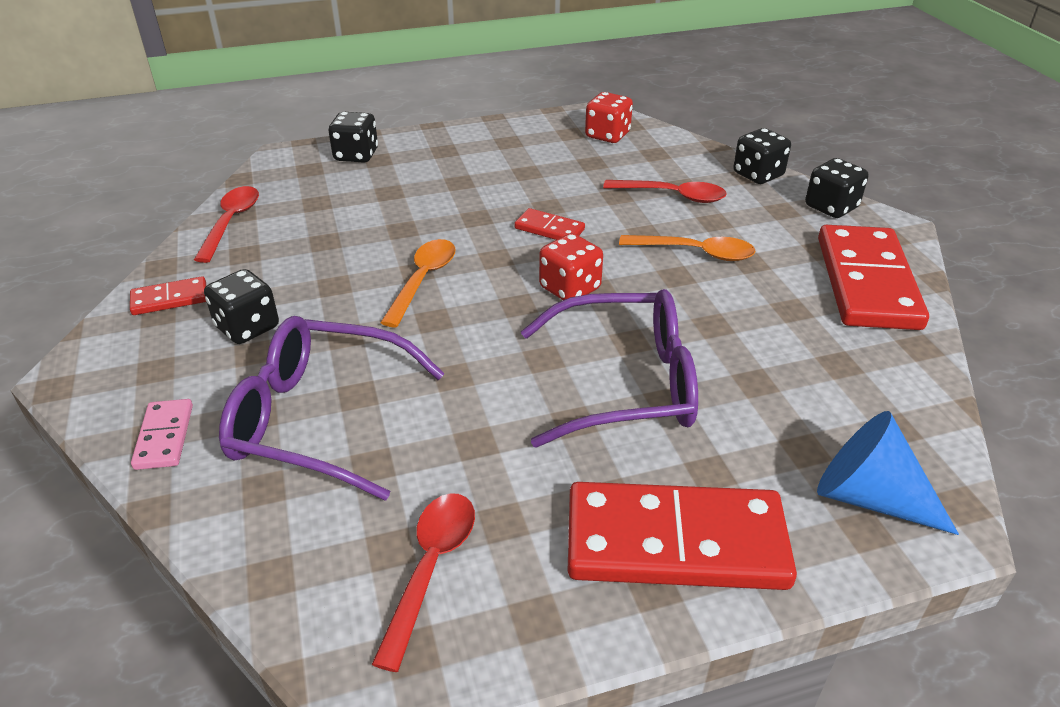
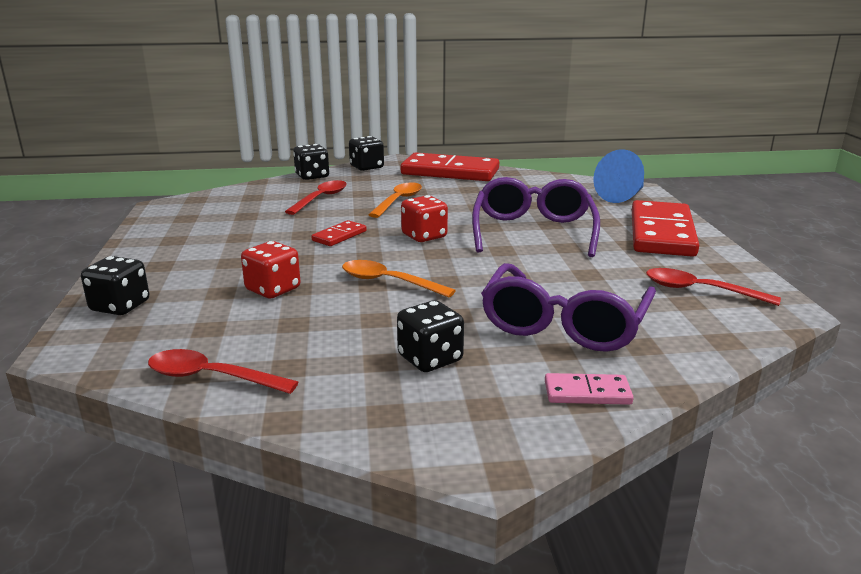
camera: 80 degrees left, 15 degrees down
red domino [130,276,206,315] -> none
red dice [585,92,633,143] -> red dice moved to [241,241,300,298]

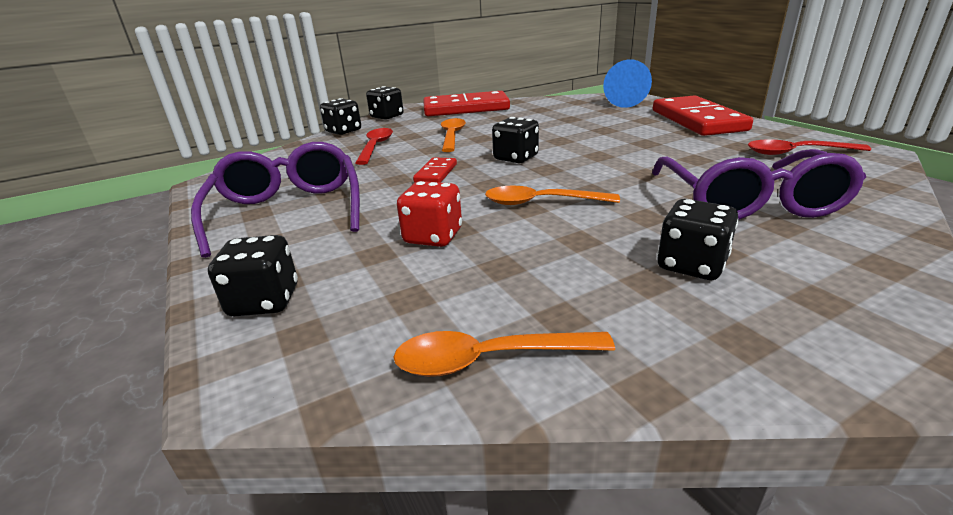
camera: 20 degrees left, 5 degrees up
red spoon [148,349,298,394] -> orange spoon [394,331,615,377]
red dice [401,195,448,242] -> black dice [492,117,539,163]
purple glasses [472,177,600,257] -> purple glasses moved to [191,142,360,258]
pink domino [545,373,633,405] -> none

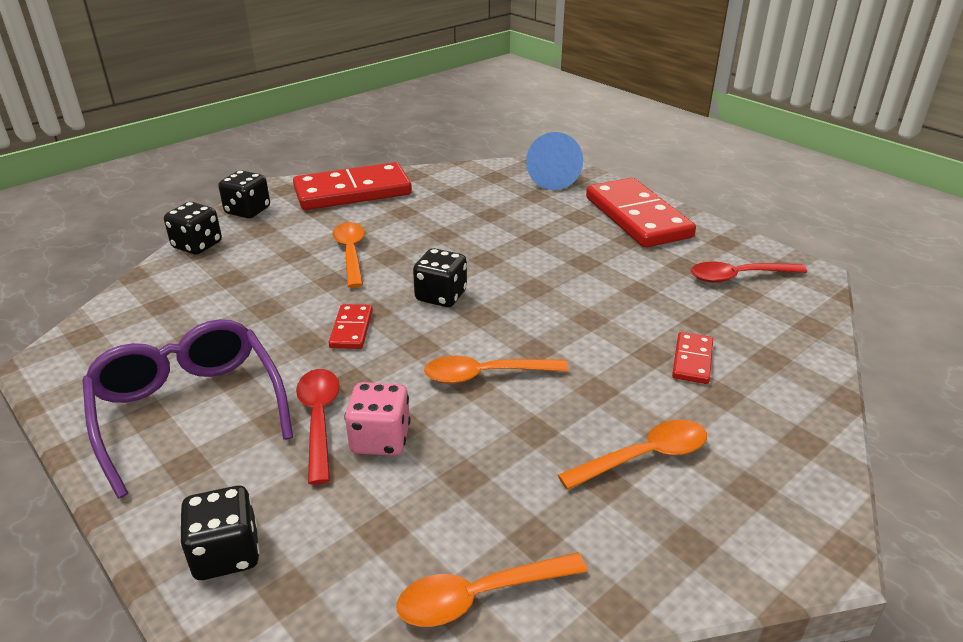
camera: 15 degrees left, 5 degrees up
red spoon [355,128,393,165] -> red spoon moved to [296,369,340,485]
red dice [397,181,462,247] -> pink dice [345,382,410,456]
purple glasses [652,149,866,220] -> red domino [672,332,713,384]
black dice [657,199,739,280] -> orange spoon [558,420,707,490]

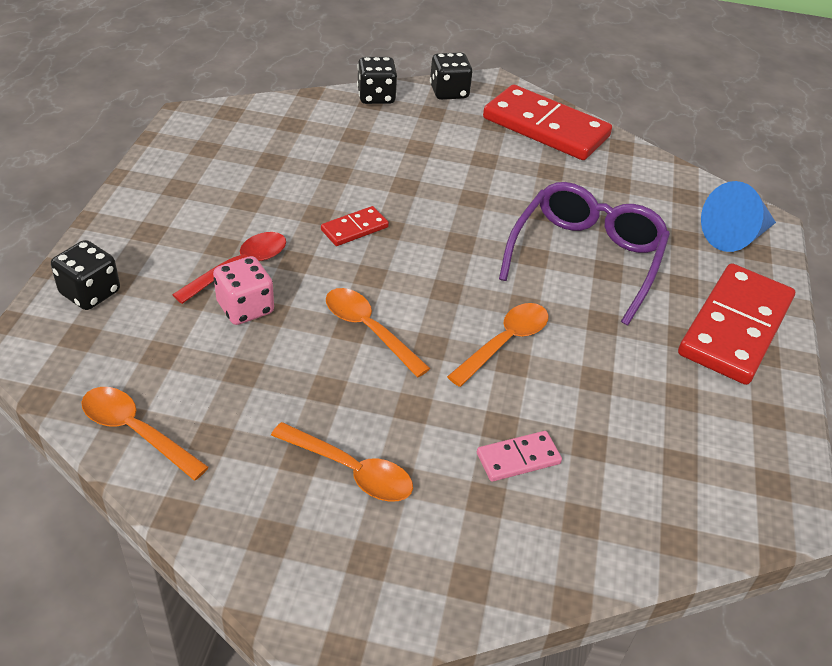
camera: 50 degrees right, 10 degrees up
purple glasses [83,319,293,499] -> purple glasses moved to [499,182,670,325]
orange spoon [333,222,365,288] -> orange spoon moved to [447,303,548,387]
black dice [413,248,467,307] -> none
red domino [672,332,713,384] -> pink domino [477,431,562,482]
red spoon [691,261,807,283] -> none

